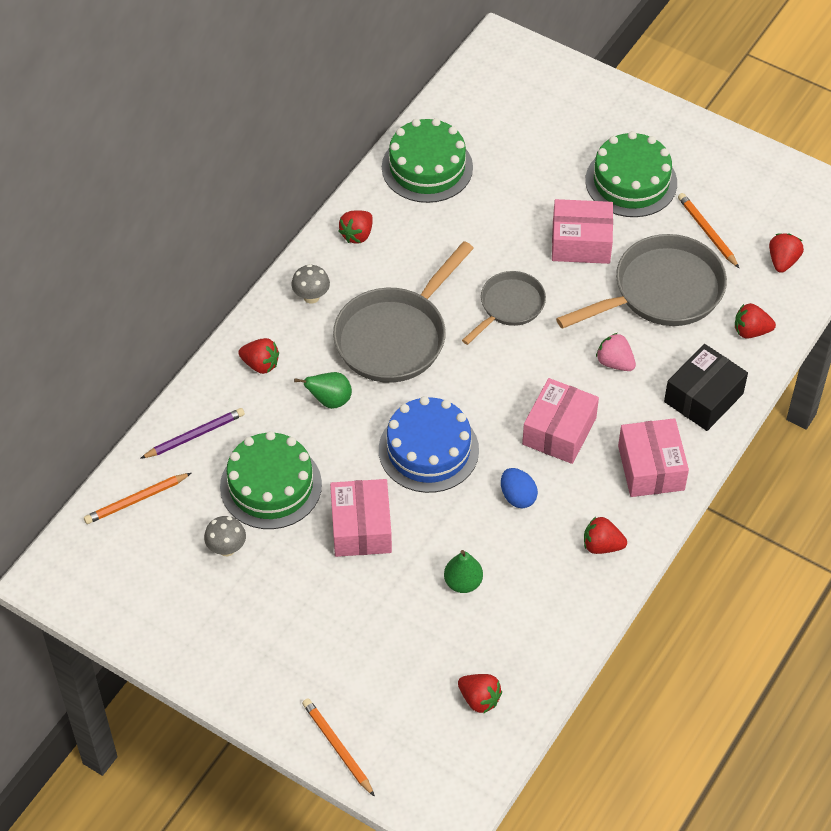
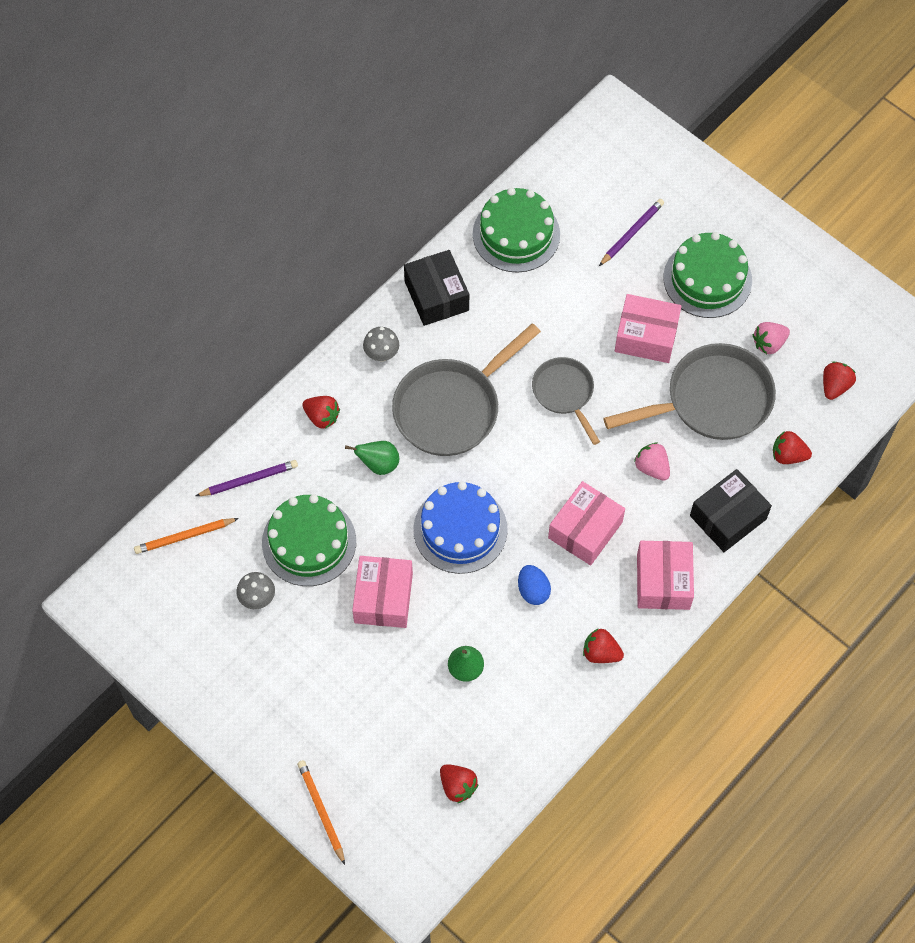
camera: 10 degrees right, 10 degrees up
red strawberry [338,211,373,244] -> black box [404,250,469,326]
grey pan [462,271,546,345] -> grey pan turned 75 degrees counterclockwise [532,357,600,445]
orange pencil [678,193,739,268] -> pink strawberry [753,322,790,354]
none -> purple pencil [599,199,664,266]

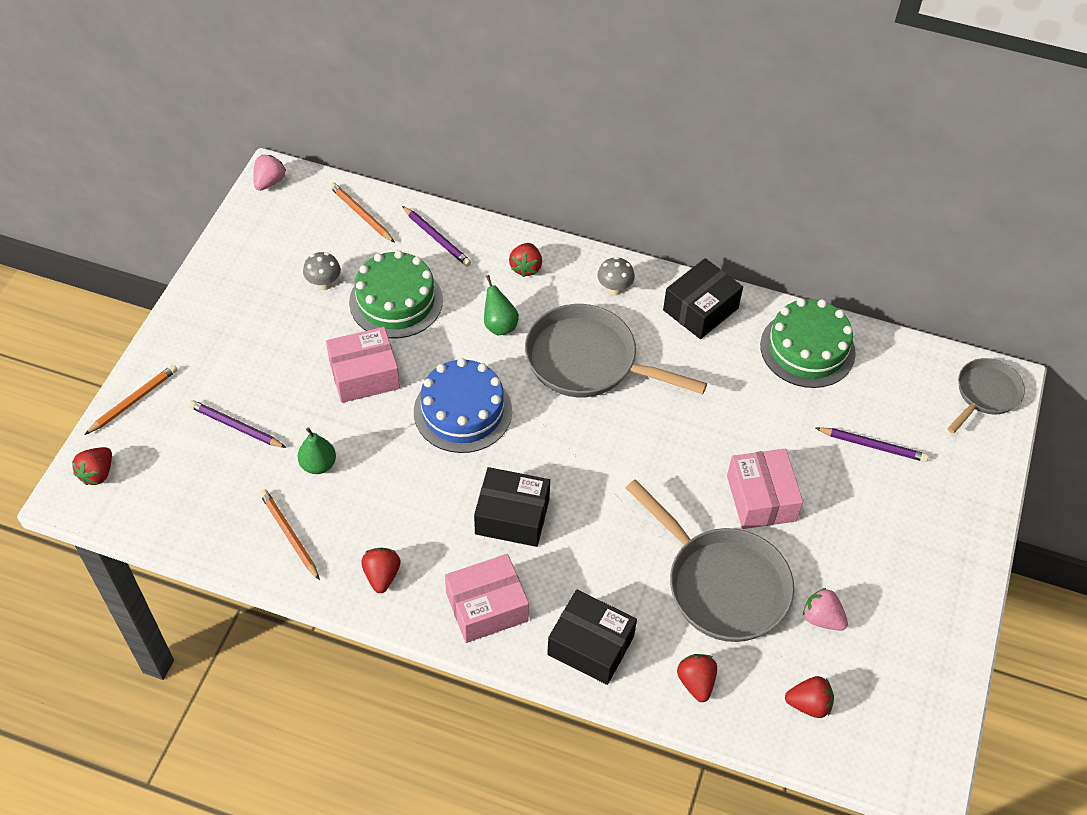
camera: 65 degrees right, 10 degrees down
red strawberry [440,764,479,804] -> red strawberry moved to [72,447,112,485]
blue egg [518,565,551,605] -> none
grey pan [532,357,600,445] -> grey pan moved to [947,358,1025,434]
pink box [548,481,625,565] -> black box [474,467,550,547]
pink strawberry [634,442,670,481] -> pink strawberry moved to [253,155,286,191]
green cake [663,232,752,318] -> none
none -> purple pencil [189,400,286,448]
none -> orange pencil [260,489,320,580]

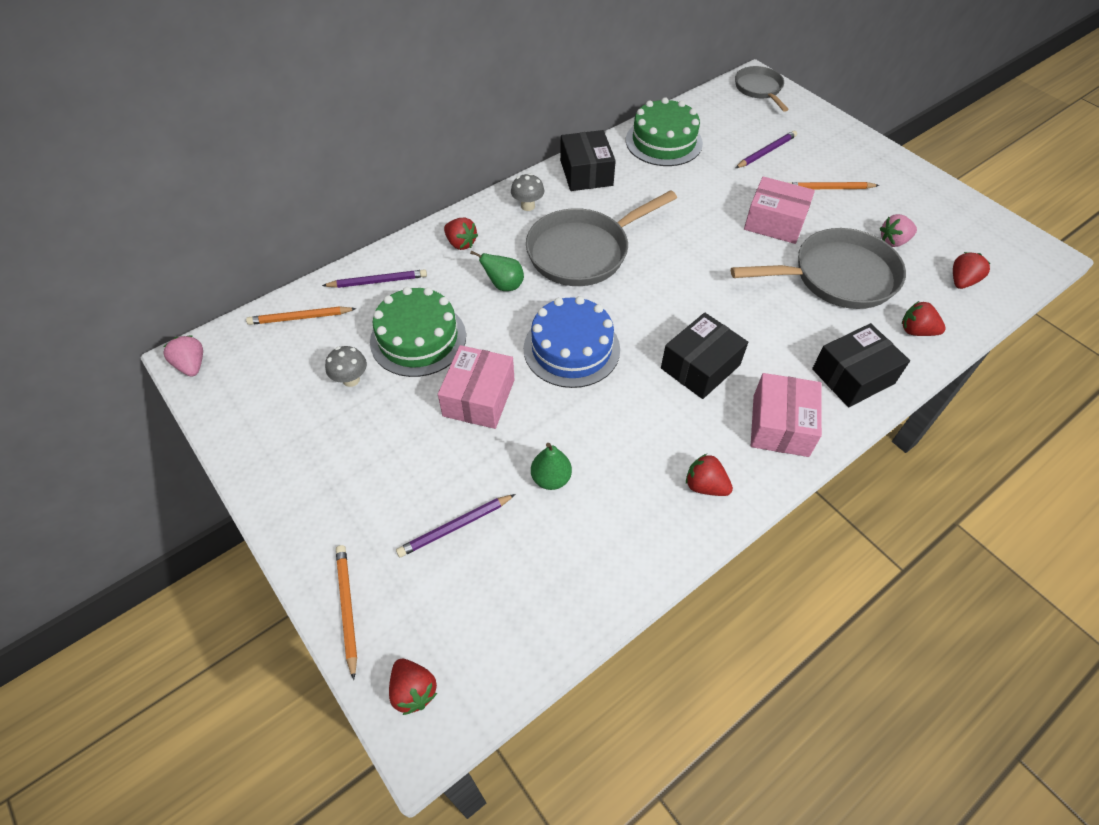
camera: 55 degrees left, 0 degrees up
orange pencil [260,489,320,580] -> orange pencil moved to [788,182,880,189]

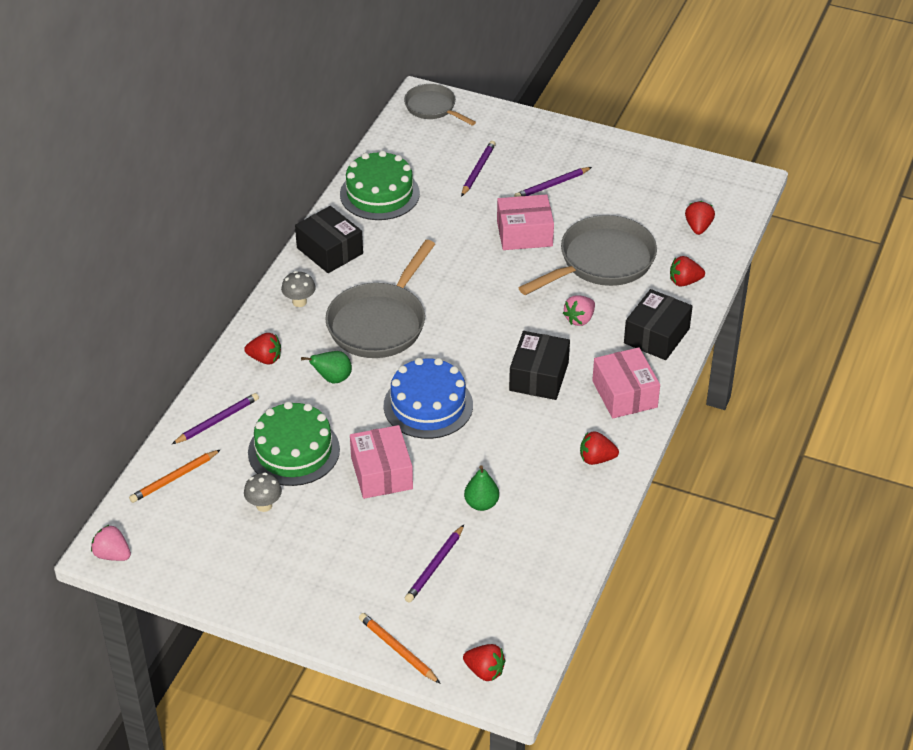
camera: 30 degrees left, 10 degrees down
orange pencil [788,182,880,189] -> purple pencil [514,167,592,197]
pink strawberry [880,214,917,247] -> pink strawberry moved to [563,295,595,326]

